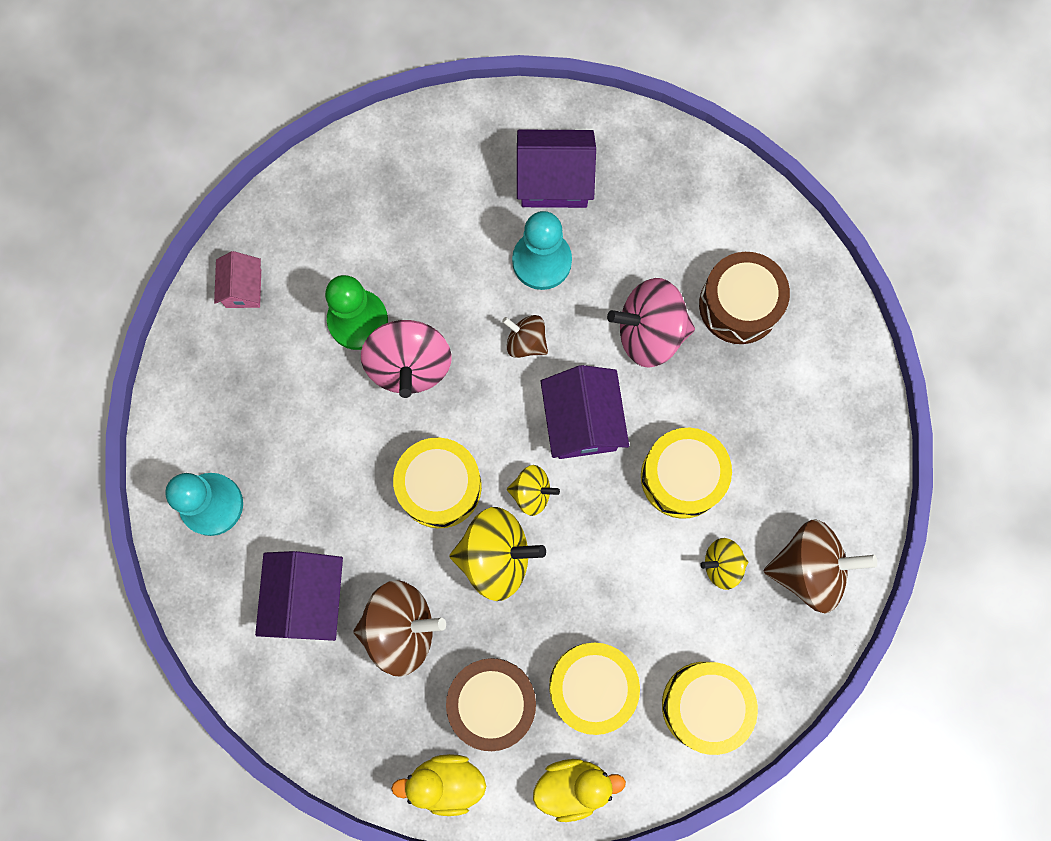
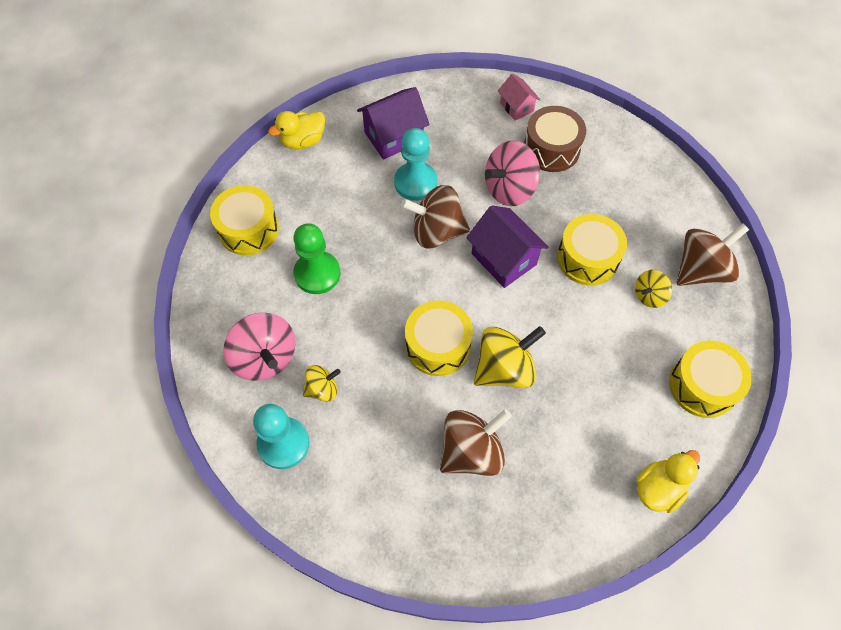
camera: 30 degrees left, 15 degrees down
pink house [214,251,261,308] -> pink house moved to [498,73,540,121]
purple house [255,551,343,641] -> none
pink spinning top [361,320,452,398] -> pink spinning top moved to [223,313,296,381]
yellow duck [391,754,486,816] -> yellow duck moved to [268,111,325,150]
brown drum [446,658,536,751] -> none
brown spinning top [502,315,548,358] -> brown spinning top [401,185,470,248], size x1.79
yellow spinning top [507,465,560,516] -> yellow spinning top moved to [303,365,341,402]
yellow drum [549,643,640,735] -> yellow drum moved to [210,185,279,255]

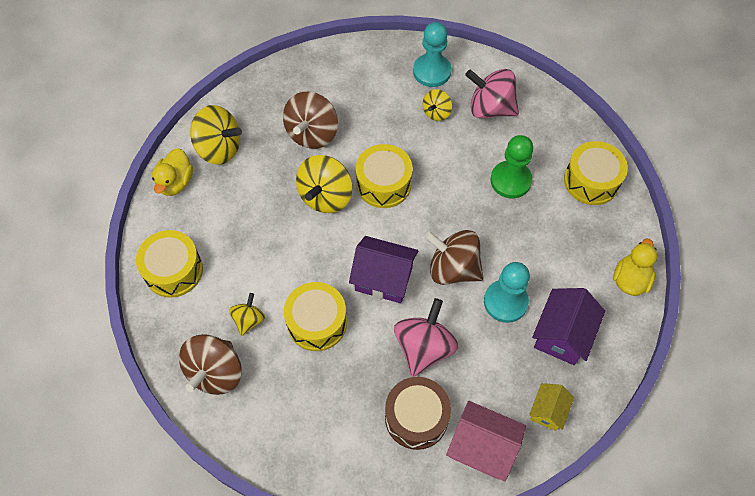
camera: 145 degrees right, 0 degrees up
brown spinning top [401,185,470,248] -> brown spinning top turned 120 degrees counterclockwise [424,230,484,285]
pink house [498,73,540,121] -> pink house [446,401,526,481], size x1.67
none -> yellow spinning top [190,105,242,165]
none -> yellow house [529,383,574,431]

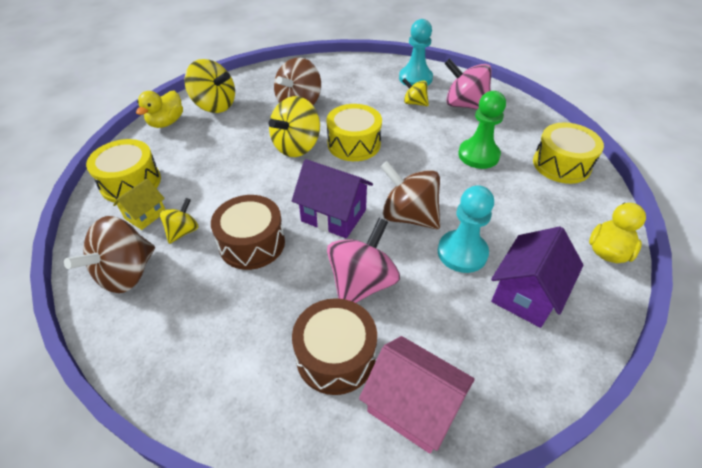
camera: 10 degrees right, 15 degrees down
yellow drum [284,282,347,351] -> brown drum [211,195,285,270]
yellow spinning top [423,89,452,121] -> yellow spinning top turned 75 degrees clockwise [402,78,429,106]
yellow house [529,383,574,431] -> yellow house moved to [113,179,165,230]

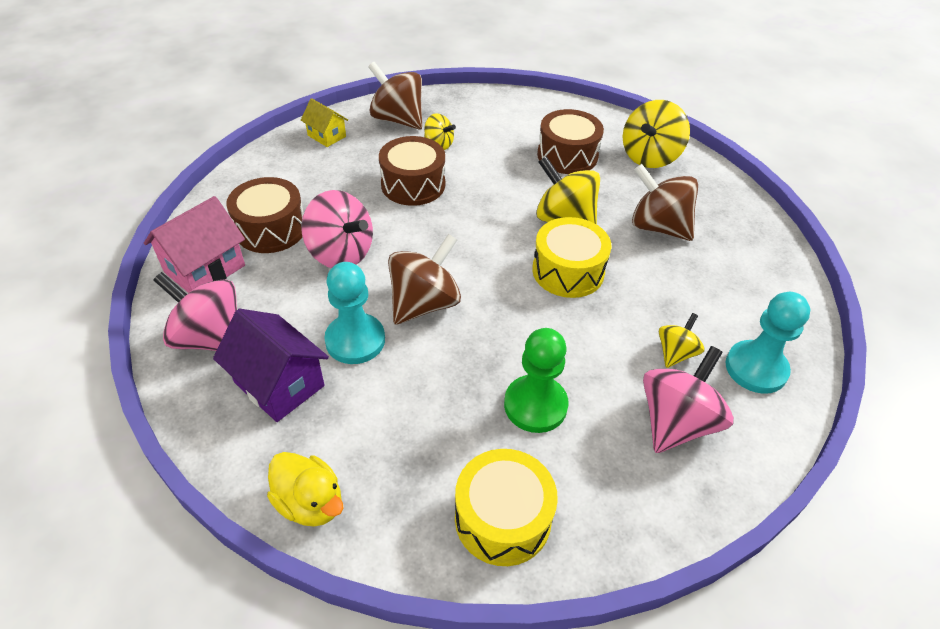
camera: 95 degrees right, 0 degrees up
yellow drum [86,139,161,203] -> none
yellow house [113,179,165,230] -> yellow house moved to [301,98,348,147]
yellow duck [136,90,183,128] -> none
purple house [292,159,373,238] -> none
none -> pink spinning top [153,272,237,351]
none -> brown drum [537,109,604,174]

